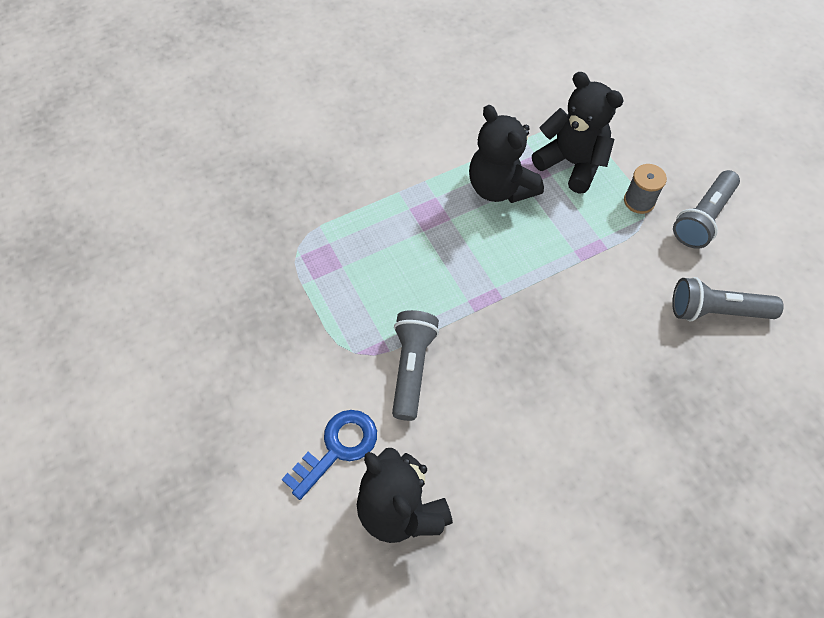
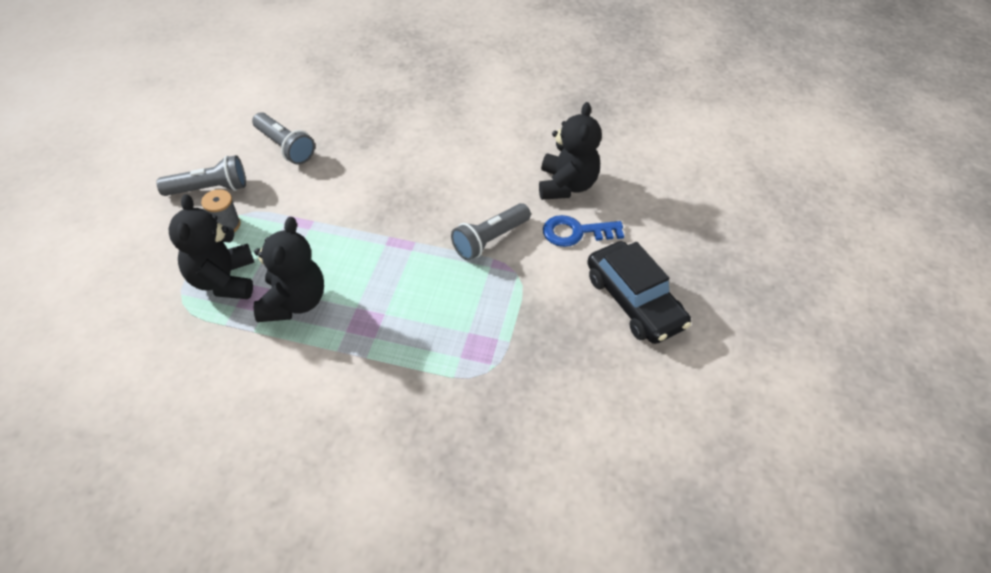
camera: 140 degrees left, 10 degrees down
none -> black car [587,241,691,344]

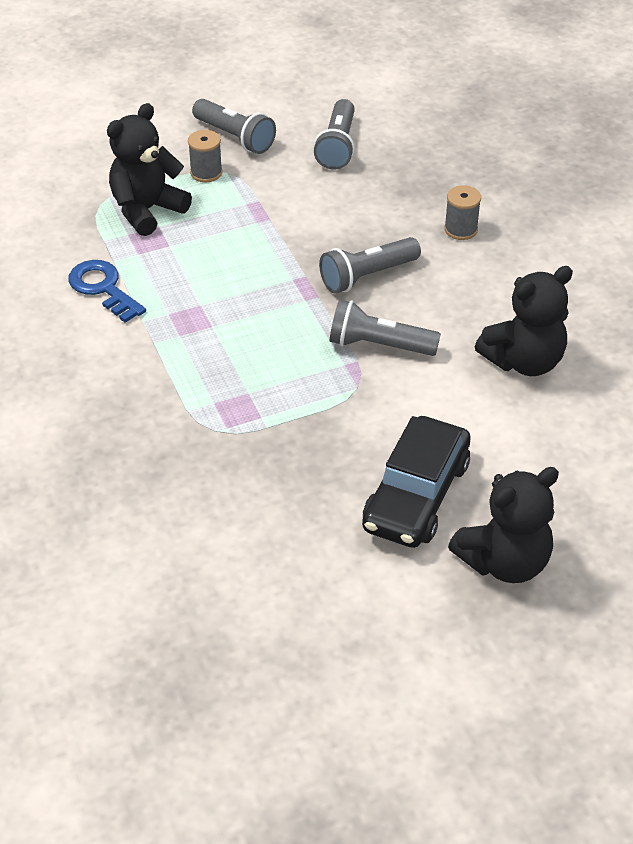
camera: 55 degrees right, 5 degrees down
black teddy bear [254,217,324,322] -> black teddy bear moved to [448,467,559,583]
blue key [543,215,624,247] -> blue key moved to [68,260,146,323]
none -> grey flashlight [319,237,421,293]
none -> grey spool [444,185,481,240]

